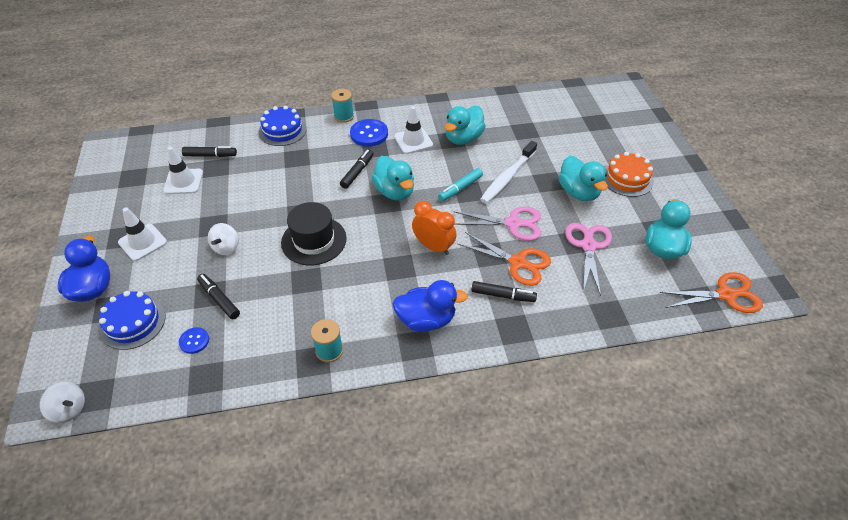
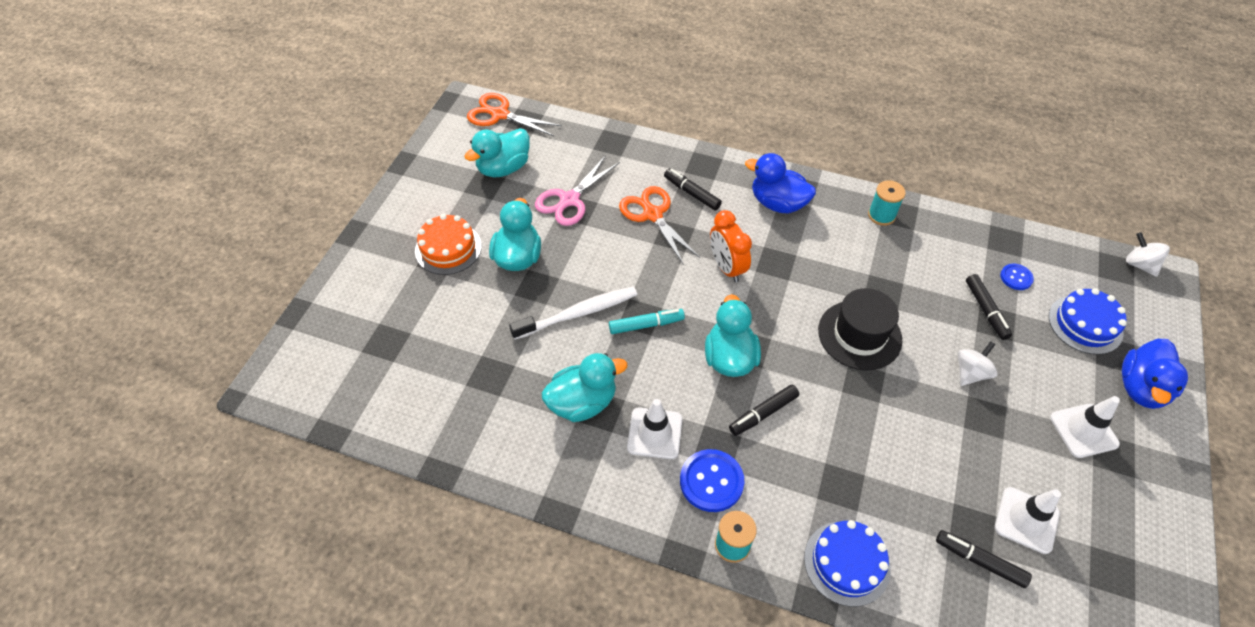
camera: 150 degrees left, 5 degrees up
pink scissors [454,207,541,241] -> none

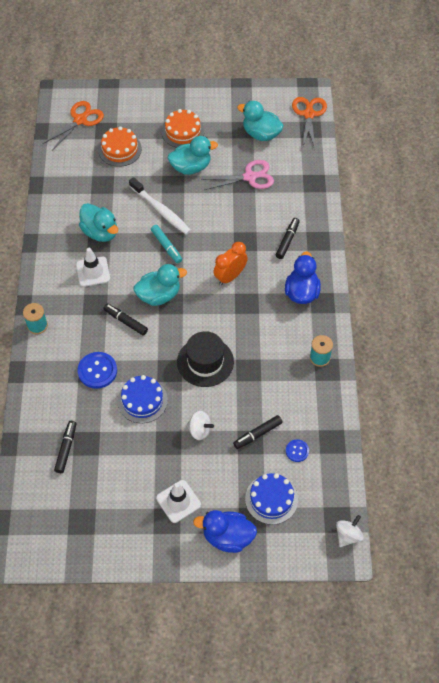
camera: 70 degrees right, 5 degrees up
pink scissors [535,155,620,226] -> pink scissors turned 150 degrees clockwise [201,160,274,190]
orange scissors [619,186,700,265] -> orange scissors moved to [43,101,104,151]
blue button [680,449,744,512] -> blue button moved to [78,352,117,389]
blue cake [804,520,891,607] -> blue cake moved to [117,375,168,423]
white traffic cone [995,487,1061,554] -> none
none -> orange cake [98,126,142,167]

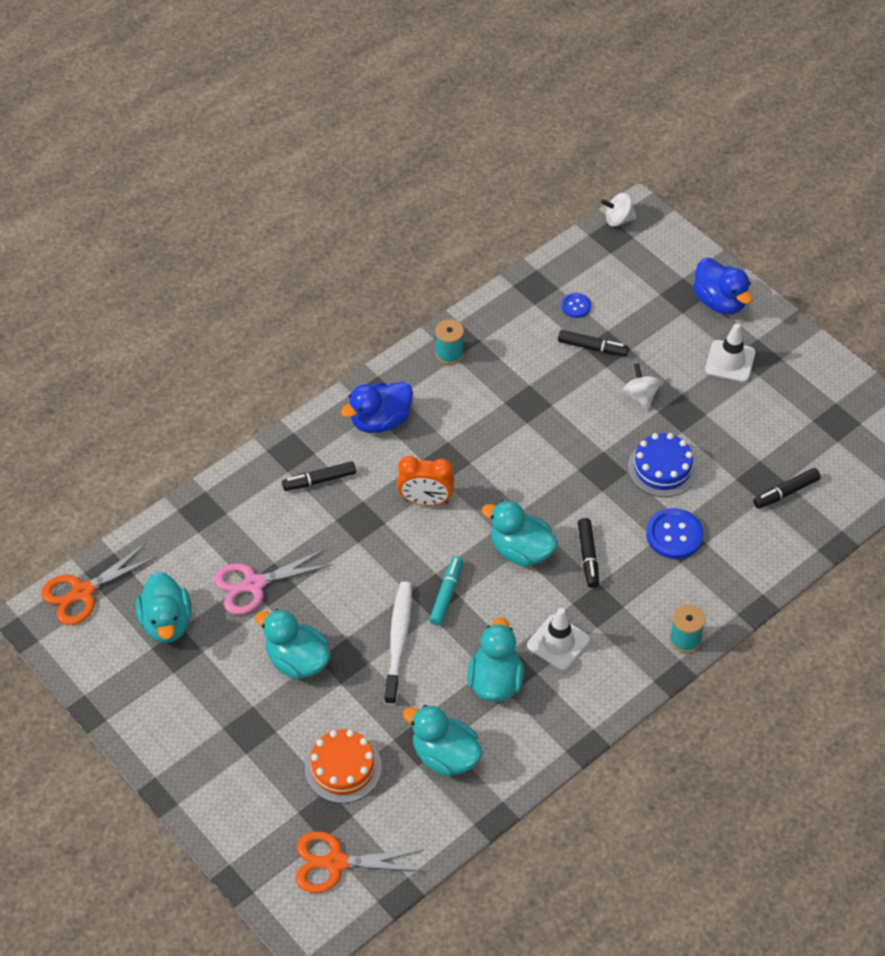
camera: 130 degrees left, 5 degrees down
orange cake [162,109,204,148] -> none
black hat [177,331,234,387] -> none
pink scissors [201,160,274,190] -> pink scissors turned 60 degrees counterclockwise [214,549,333,615]
blue cake [245,473,298,525] -> none
none -> turquoise duck [403,705,483,777]

